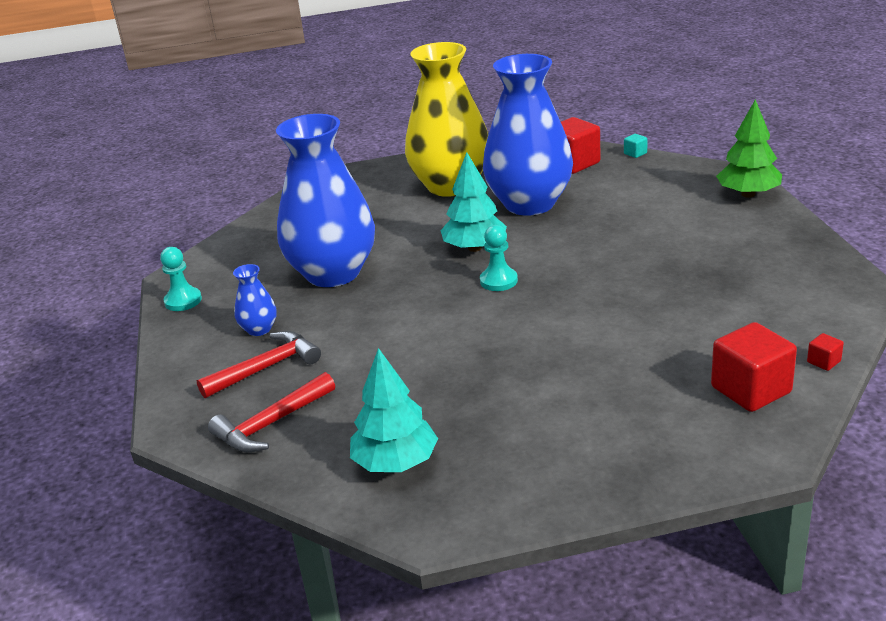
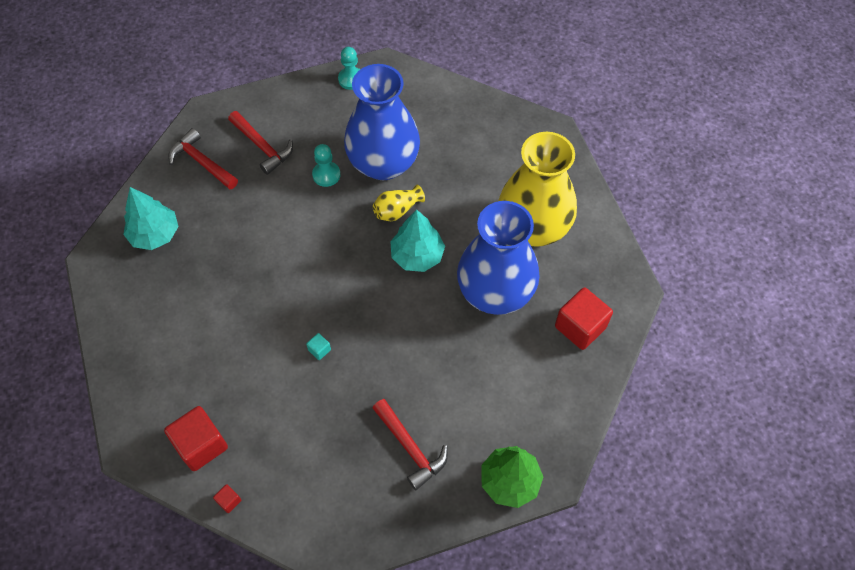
camera: 80 degrees right, 30 degrees up
blue vase [233,264,277,336] -> none
turquoise pawn [480,225,518,291] -> turquoise pawn moved to [312,144,341,187]
turquoise cube [624,134,648,158] -> turquoise cube moved to [306,333,331,360]
none -> yellow vase [373,185,425,221]
none -> red hammer [373,399,448,490]

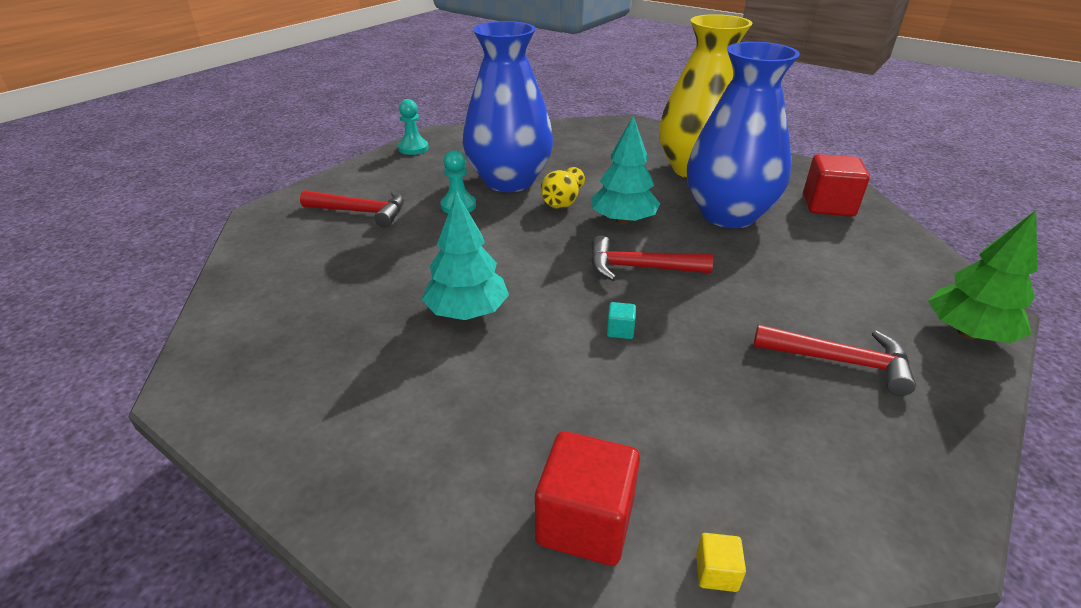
camera: 35 degrees left, 25 degrees down
turquoise tree [123,187,179,250] -> turquoise tree moved to [422,192,509,320]
red hammer [168,128,238,189] -> red hammer moved to [591,235,713,281]
red cube [213,484,241,513] -> yellow cube [696,533,746,592]

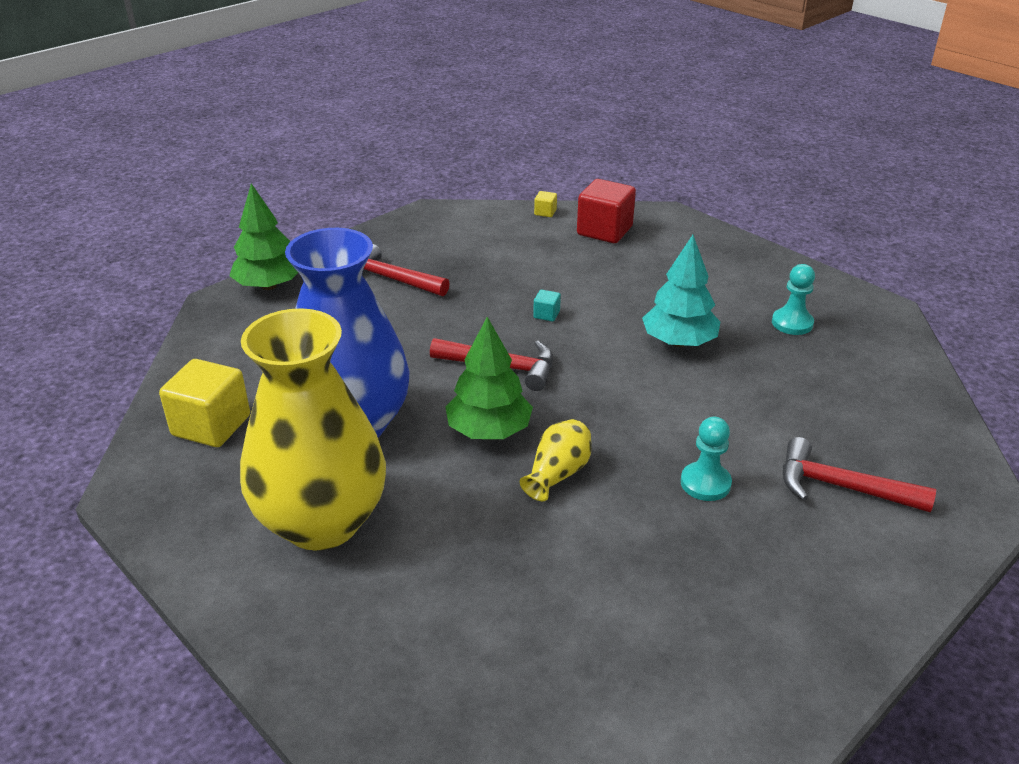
camera: 170 degrees left, 0 degrees up
turquoise pawn [398,99,429,155] -> turquoise pawn moved to [772,264,815,335]
blue vase [463,21,553,192] -> none
turquoise tree [591,116,660,225] -> green tree [445,317,533,439]
red cube [803,154,870,217] -> yellow cube [159,359,250,447]

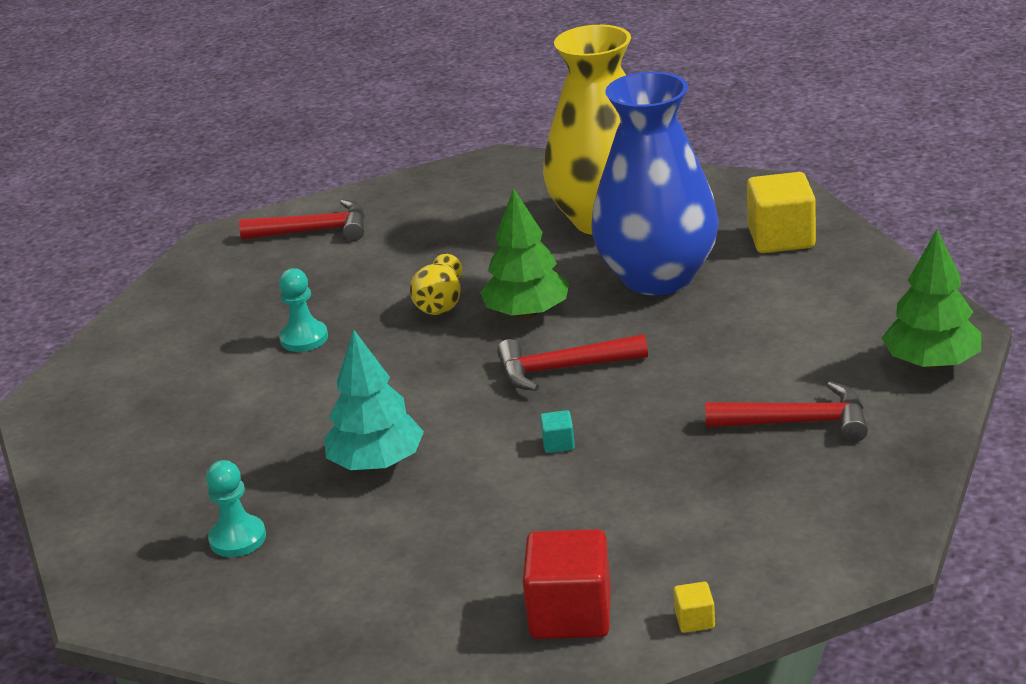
camera: 160 degrees right, 5 degrees down
red hammer [783,437,936,512] -> red hammer moved to [239,200,365,241]

